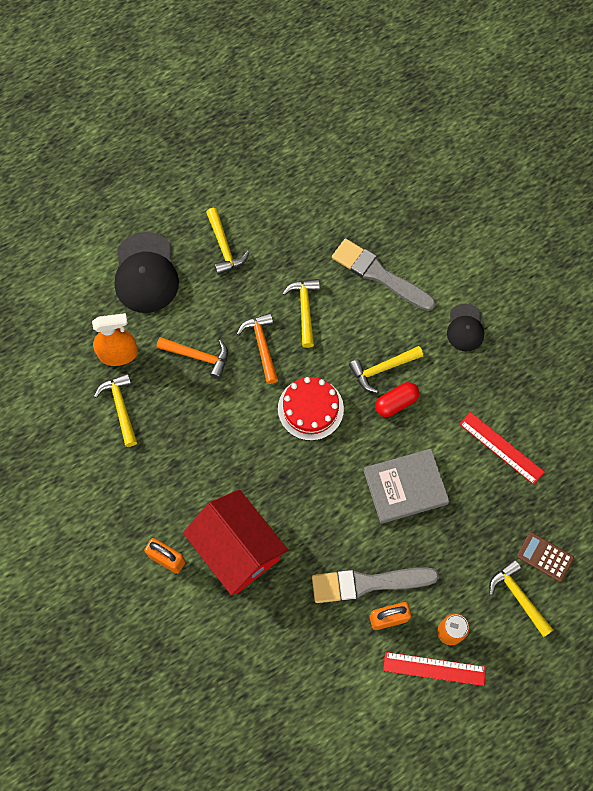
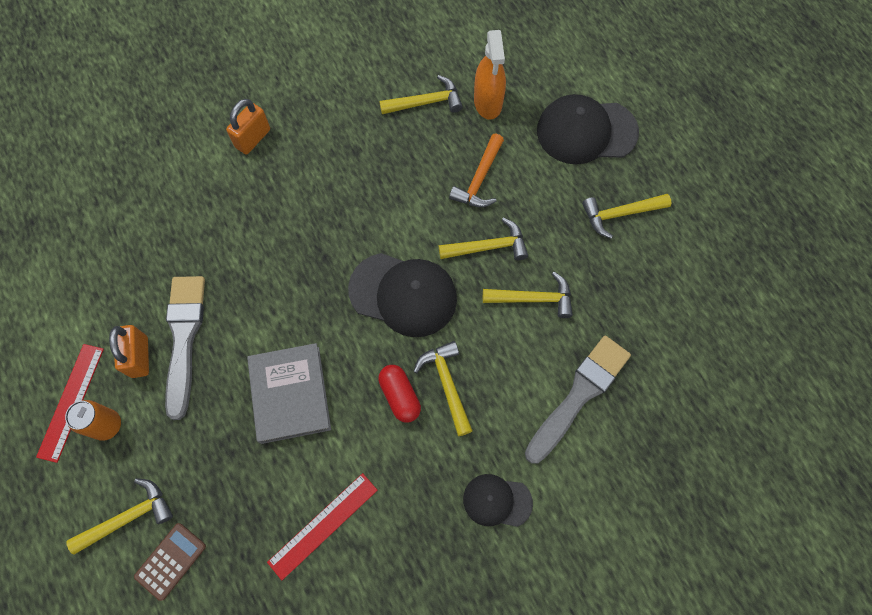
camera: 95 degrees right, 0 degrees up
red house [183,489,288,595] -> none
orange hammer [237,313,278,384] -> yellow hammer [439,218,528,260]
red cake [278,377,344,441] -> black cap [348,253,457,337]

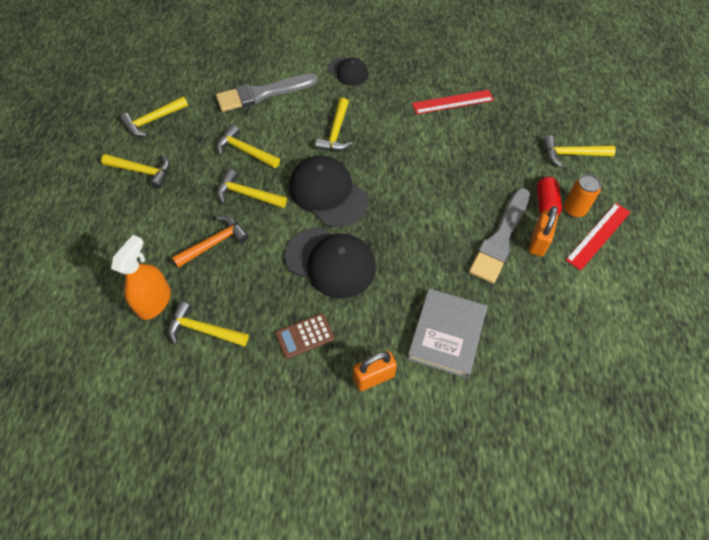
camera: 150 degrees left, 10 degrees down
brown calculator [134,523,206,601] -> brown calculator moved to [275,313,334,359]
grey book [247,343,331,444] -> grey book moved to [407,288,487,378]
red capsule [378,365,421,423] -> red capsule moved to [537,176,562,216]
black cap [537,94,639,164] -> black cap moved to [285,227,376,299]
none -> yellow hammer [120,96,188,136]

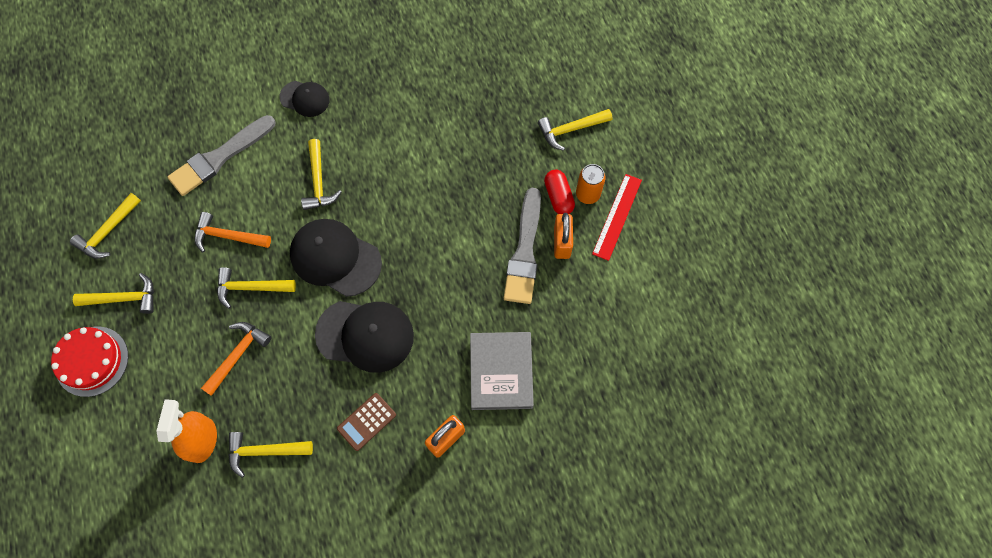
camera: 20 degrees left, 10 degrees up
yellow hammer [217,125,280,168] -> orange hammer [194,212,271,253]
red ruler [412,90,494,114] -> none
none -> red cake [51,327,128,397]

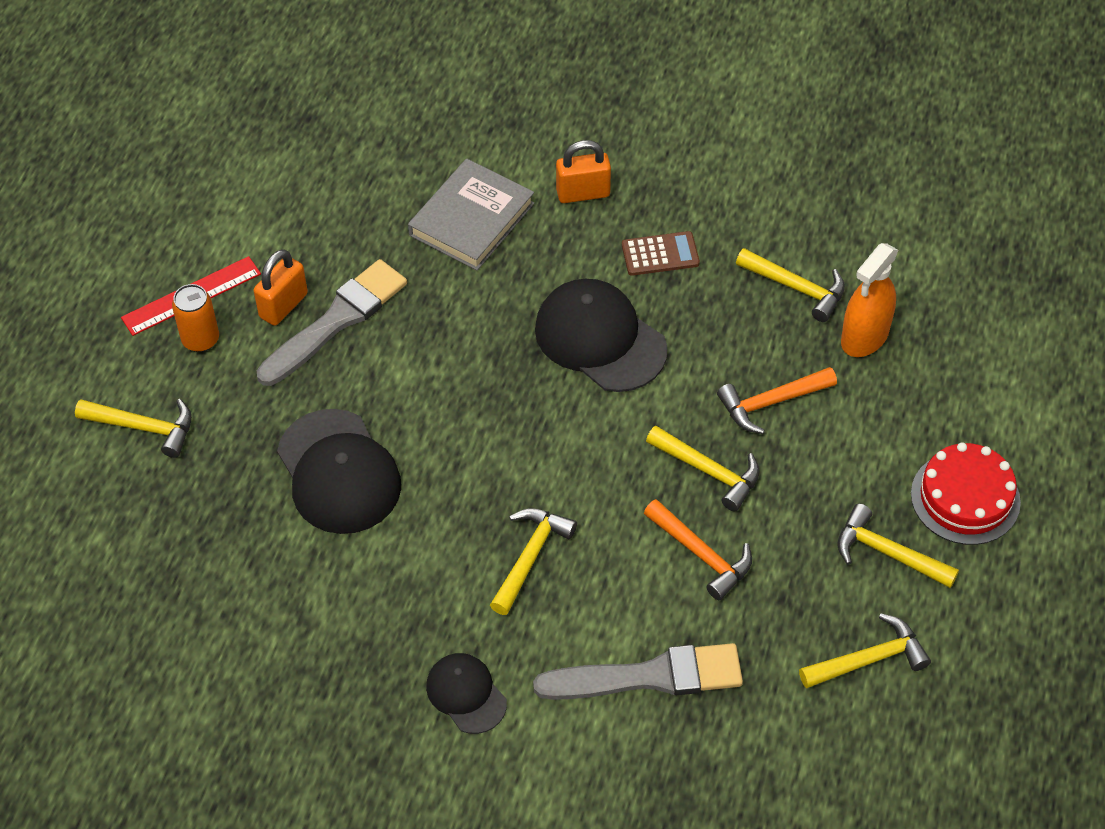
camera: 145 degrees left, 15 degrees down
black cap [290,219,382,297] -> black cap moved to [277,409,401,534]
red capsule [544,170,575,214] -> none

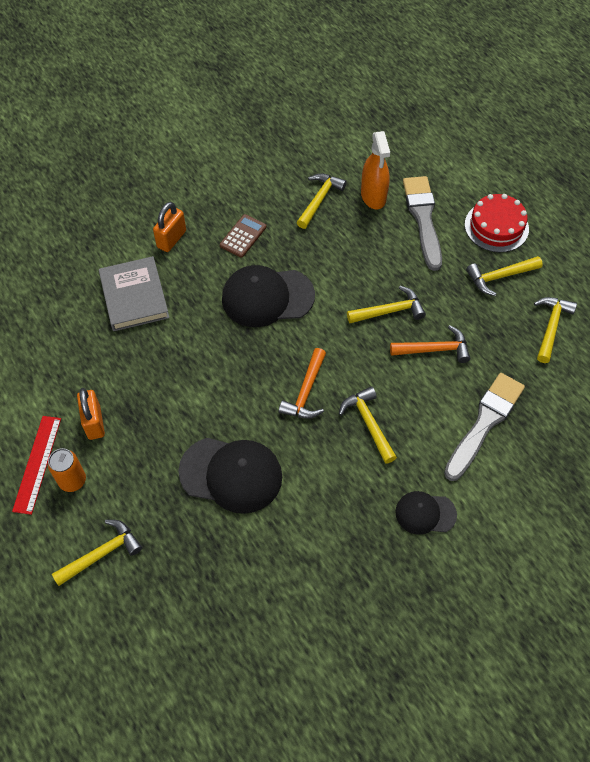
camera: 50 degrees left, 5 degrees up
grey brush [257,259,407,386] -> grey brush moved to [403,176,442,271]
orange hammer [717,367,837,434] -> orange hammer moved to [279,348,326,419]
yellow hammer [736,248,845,322] -> yellow hammer turned 45 degrees counterclockwise [297,173,347,229]

